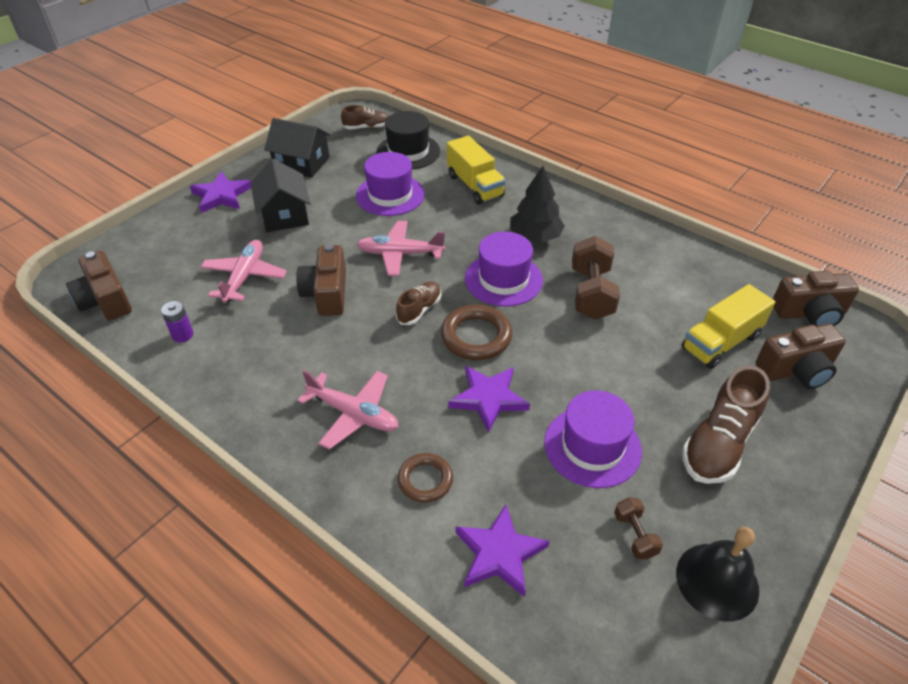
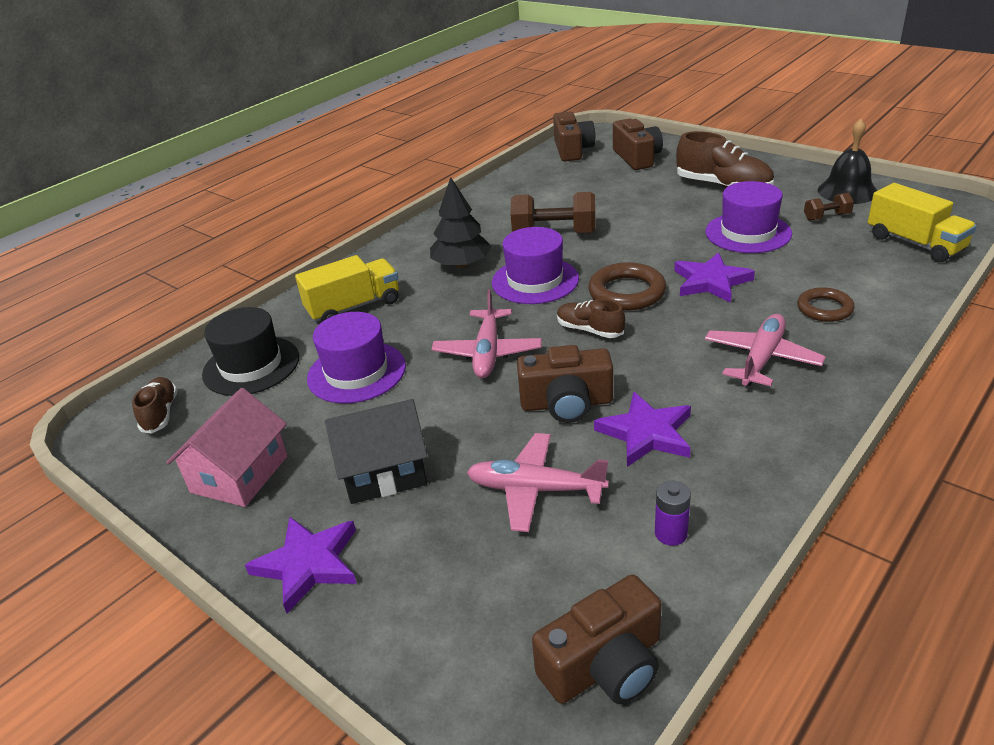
camera: 85 degrees left, 10 degrees down
black house [264,118,331,178] -> pink house [166,388,288,507]
purple star [455,505,549,597] -> purple star moved to [594,391,691,467]
yellow truck [682,284,775,369] -> yellow truck moved to [868,183,977,262]

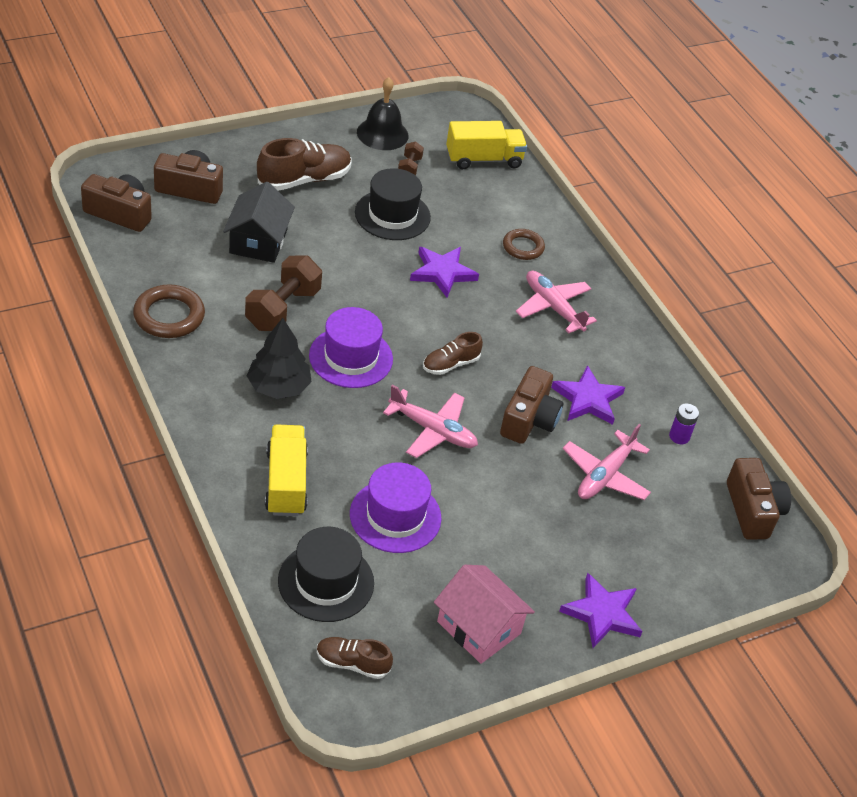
camera: 75 degrees left, 10 degrees up
black house [325,399,428,504] -> black house moved to [223,182,295,263]
brown ring [588,262,666,311] -> brown ring moved to [133,284,205,338]
purple hat [706,181,792,253] -> black hat [355,168,431,240]

